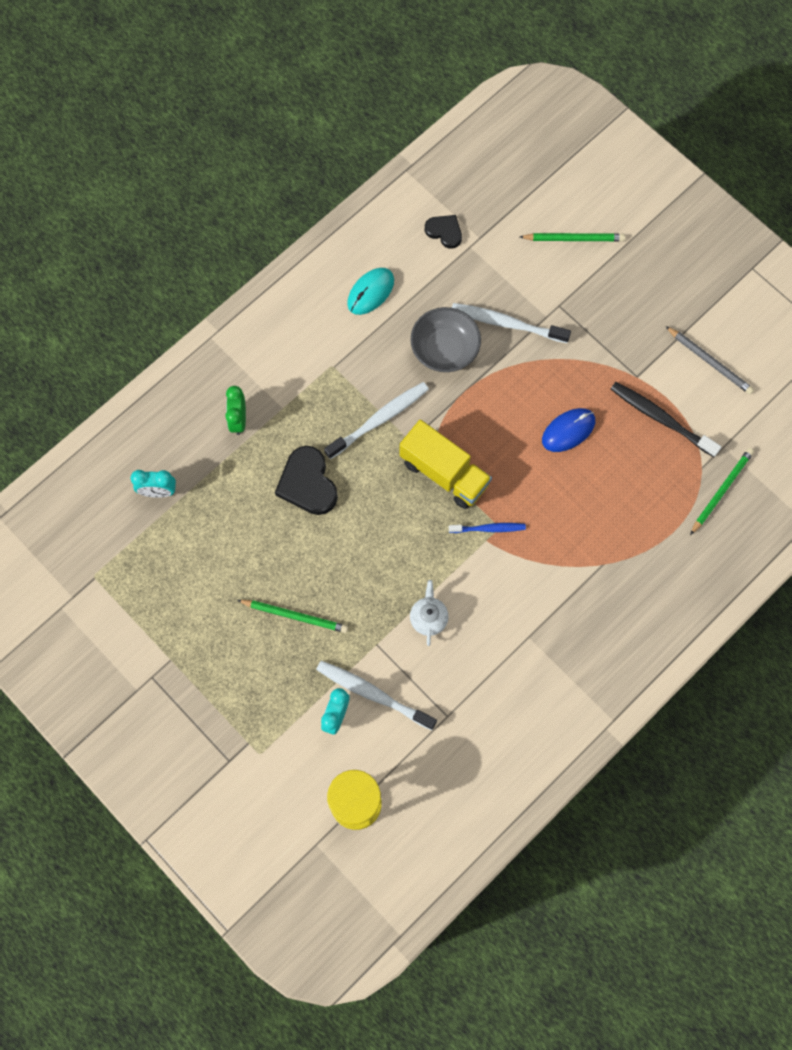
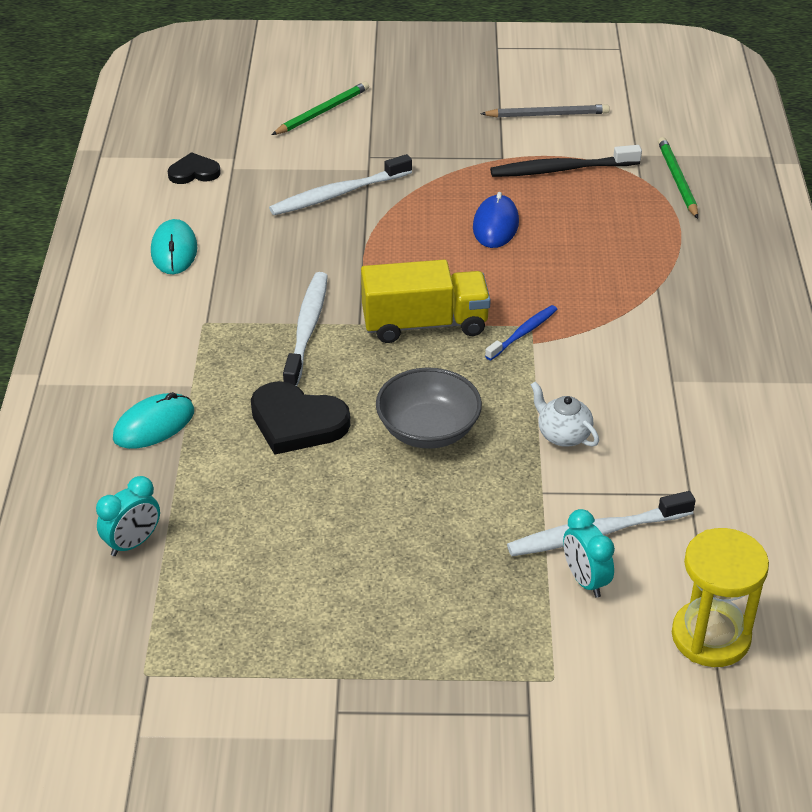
camera: 45 degrees left, 30 degrees down
green clock [225,386,246,435] -> turquoise mouse [113,392,194,449]
green pencil [237,600,348,633] -> none
grey bowl [410,307,481,372] -> grey bowl moved to [376,367,482,449]

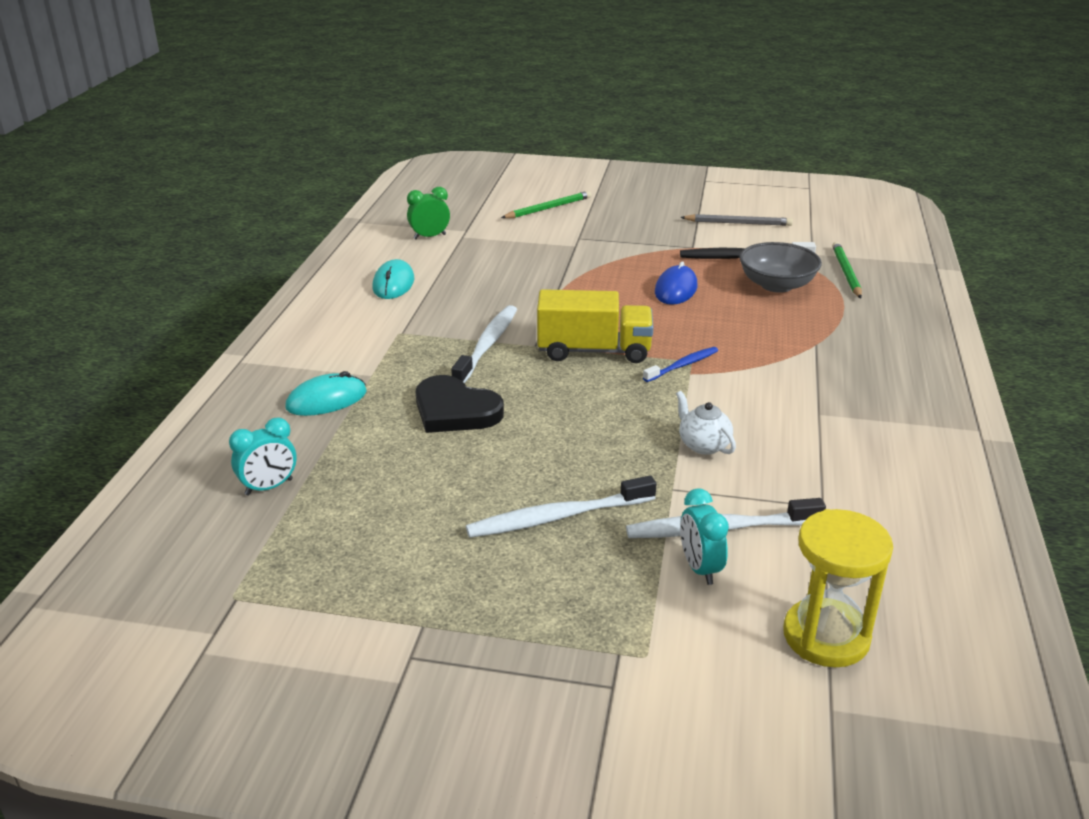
camera: 10 degrees right, 10 degrees down
black heart [168,152,221,184] -> green clock [407,187,450,239]
white toothbrush [269,154,412,215] -> white toothbrush moved to [466,476,656,538]
grey bowl [376,367,482,449] -> grey bowl moved to [739,242,822,293]

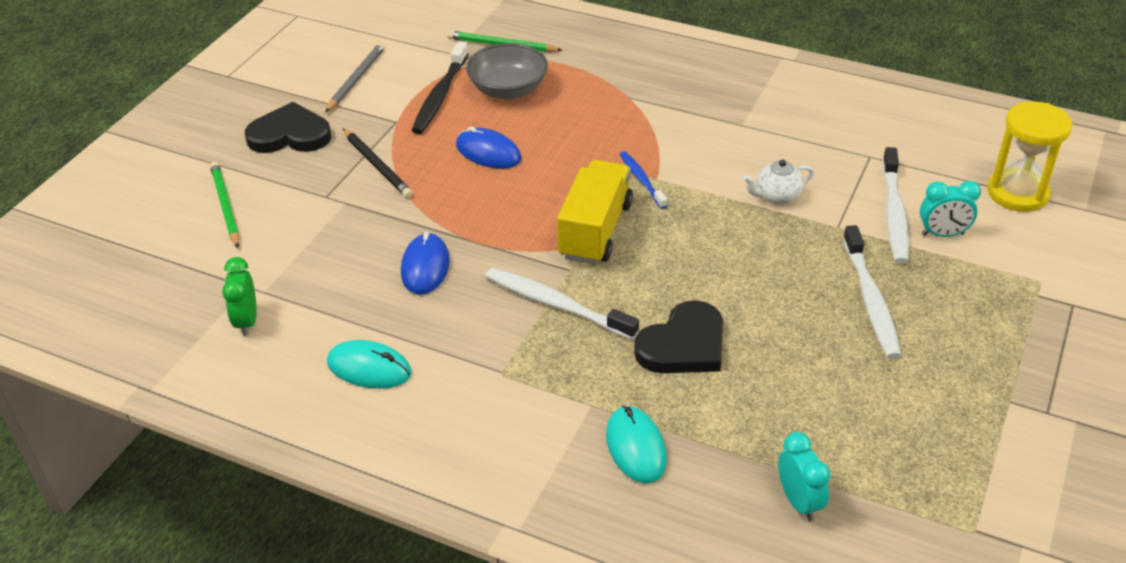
camera: 75 degrees left, 10 degrees up
none -> black heart [245,102,332,153]
none -> black pencil [343,128,413,198]
none -> blue mouse [401,232,450,294]

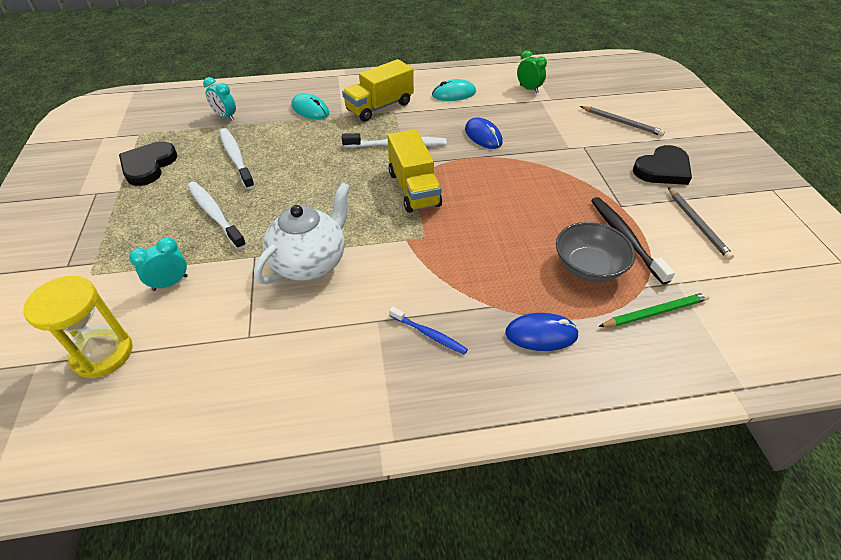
camera: 145 degrees right, 5 degrees up
green pencil [210,162,239,248] -> grey pencil [580,106,665,136]
black pencil [343,128,413,198] -> none
blue mouse [456,126,521,169] -> blue mouse moved to [505,313,579,351]
blue toothbrush [620,151,668,209] -> blue toothbrush moved to [389,306,468,355]
black heart [634,300,723,373] -> black heart moved to [119,141,177,186]
white teapot [743,160,814,205] -> white teapot [254,182,351,284], size x2.00
white toothbrush [882,147,909,264] -> white toothbrush moved to [219,128,255,189]
none -> yellow truck [342,59,414,122]

